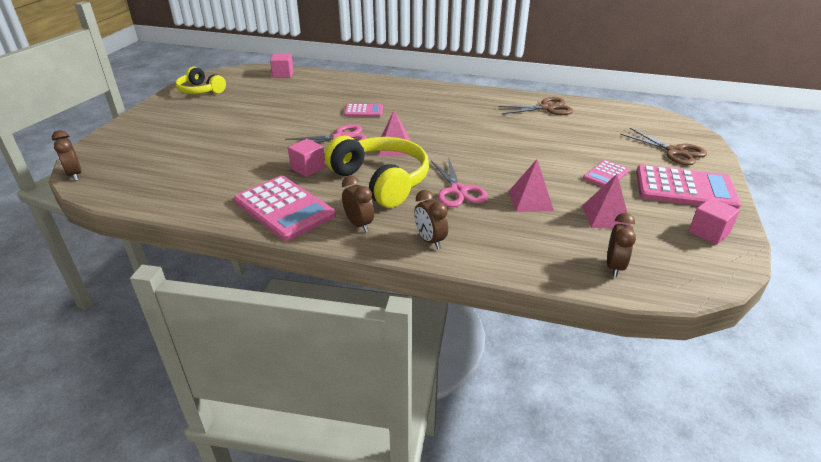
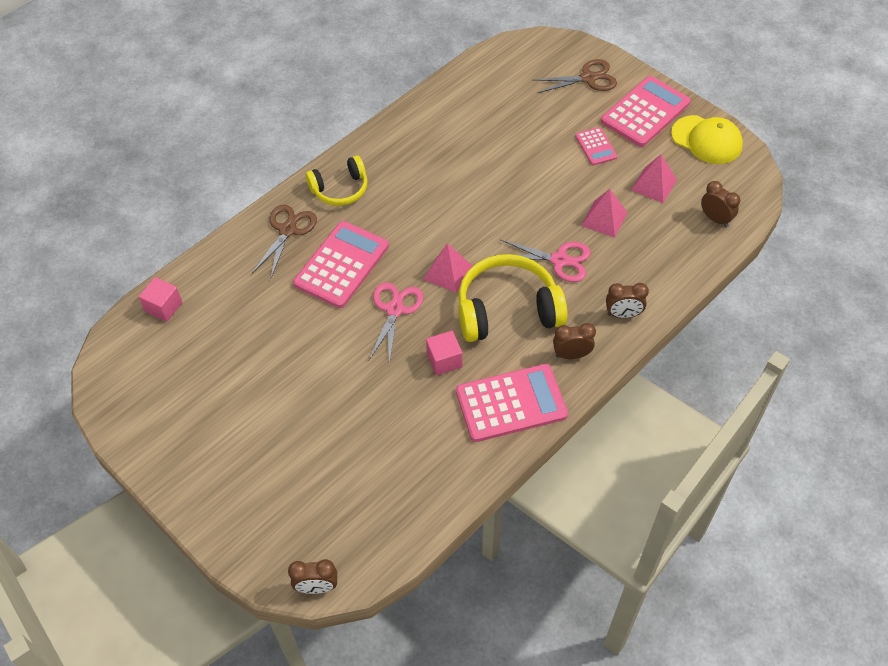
camera: 60 degrees left, 20 degrees up
yellow headphones [176,67,226,94] -> yellow headphones moved to [306,155,367,206]
pink calculator [344,104,383,117] -> pink calculator [293,221,389,308], size x1.93
brown scissors [498,97,573,115] -> brown scissors moved to [252,205,317,278]
pink cube [689,198,740,245] -> yellow cap [671,115,743,164]

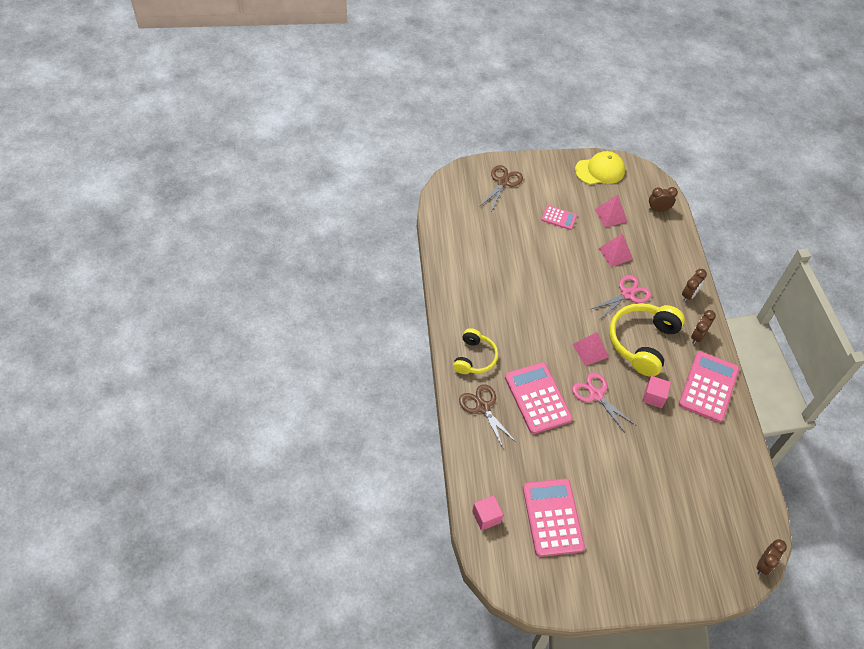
camera: 55 degrees left, 0 degrees up
pink calculator [601,76,691,147] -> pink calculator moved to [523,479,585,557]

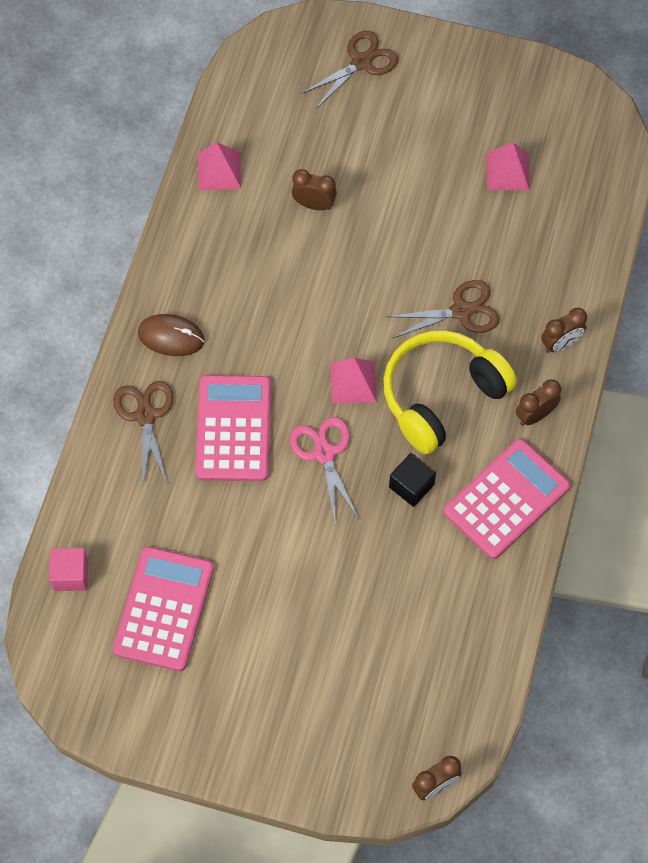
camera: 25 degrees right, 10 degrees up
yellow headphones [453,328,498,374] -> brown mouse [138,314,205,356]
pink calculator [541,205,577,230] -> none
yellow cap [575,151,625,185] -> none
pink scissors [591,275,651,320] -> brown scissors [386,280,500,338]
pink pyramid [598,233,633,267] -> pink pyramid moved to [198,142,241,190]
pink cube [642,376,671,408] -> black cube [389,453,436,507]
brown clock [649,187,678,212] -> brown clock moved to [292,169,337,210]

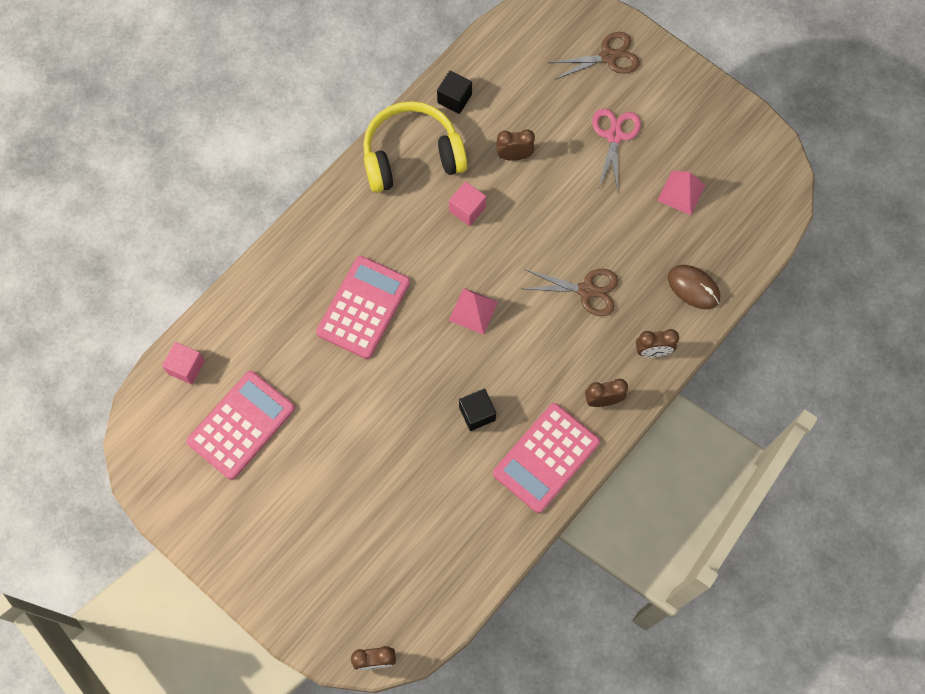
camera: 25 degrees right, 5 degrees up
brown scissors [113,381,174,483] -> none
brown mouse [138,314,205,356] -> brown mouse moved to [668,265,720,309]
pink pyramid [198,142,241,190] -> black cube [437,71,472,114]
pink scissors [289,417,359,523] -> pink scissors moved to [592,108,641,191]
brown clock [292,169,337,210] -> brown clock turned 45 degrees counterclockwise [496,129,535,161]
yellow headphones [383,330,517,455] -> yellow headphones moved to [363,101,467,193]
pink calculator [443,439,570,559] -> pink calculator turned 150 degrees clockwise [493,403,600,513]
none -> pink cube [449,182,486,226]

